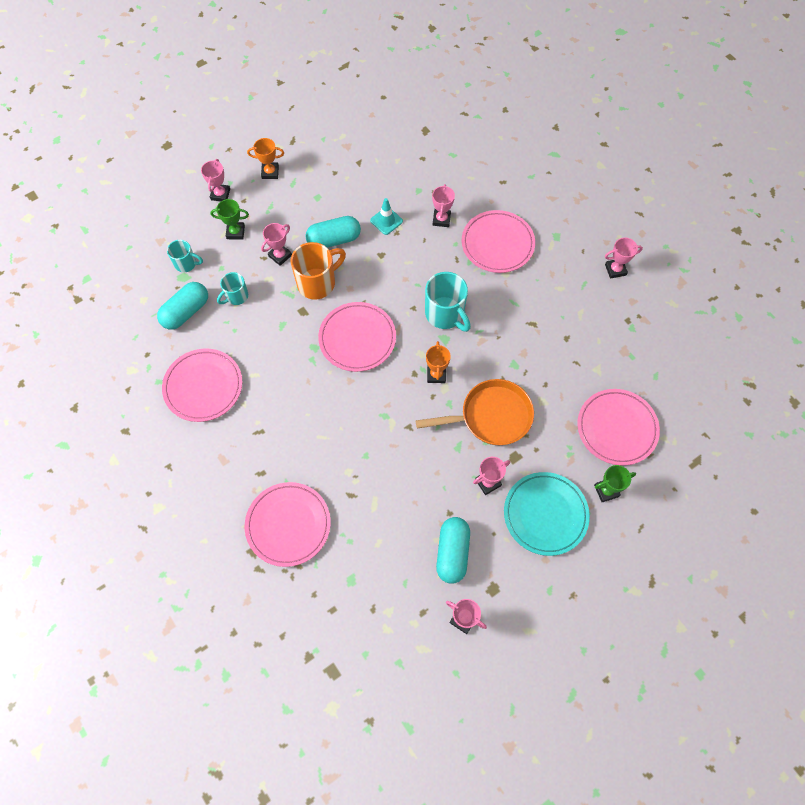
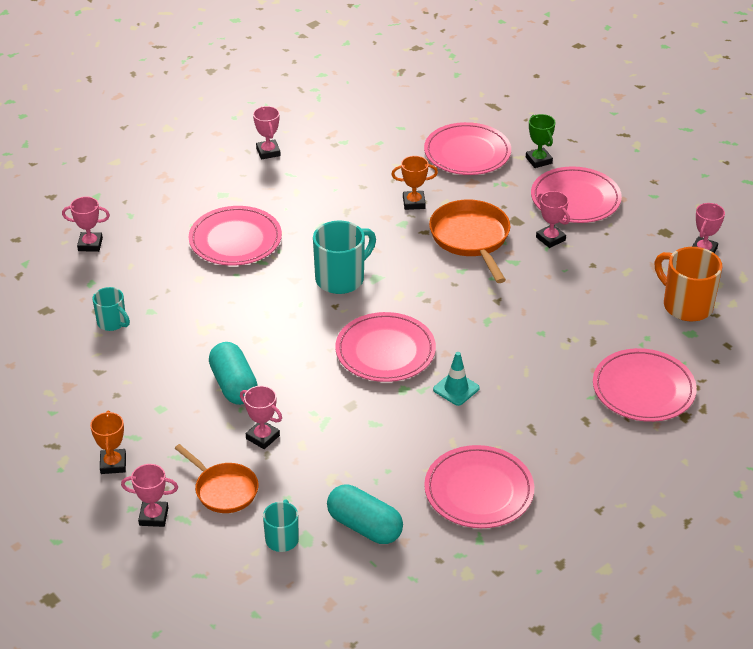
camera: 95 degrees left, 25 degrees down
green trophy [210,199,249,239] -> orange pan [175,444,259,513]
turquoise mug [217,272,248,305] -> turquoise mug moved to [93,287,130,331]
orange mug [291,242,346,300] -> orange mug moved to [654,247,723,322]
turquoise traffic cone [370,198,403,235] -> turquoise traffic cone moved to [433,352,480,406]
orange trophy [426,341,451,383] -> orange trophy moved to [391,156,438,210]
pink trophy [432,184,455,227] -> pink trophy moved to [62,197,110,252]
turquoise capsule [436,517,470,584] -> none
turquoise plate [504,472,590,556] -> pink plate [531,166,622,223]

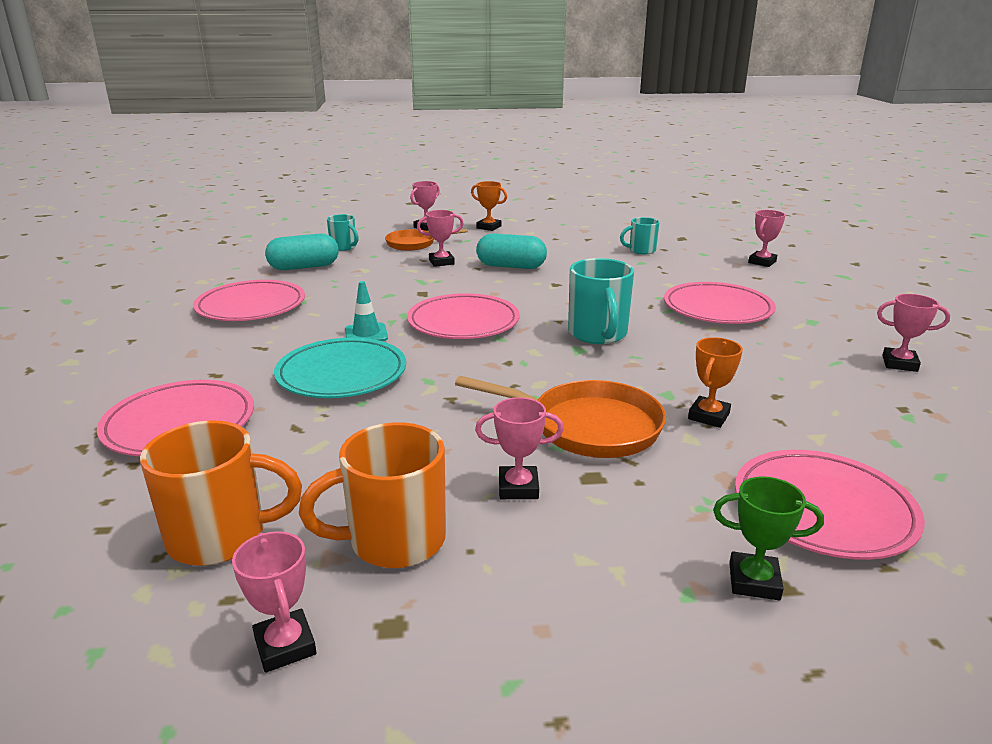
camera: 125 degrees right, 15 degrees down
pink plate [531,166,622,223] -> none
none -> turquoise plate [274,338,406,398]
none -> orange mug [299,422,446,568]

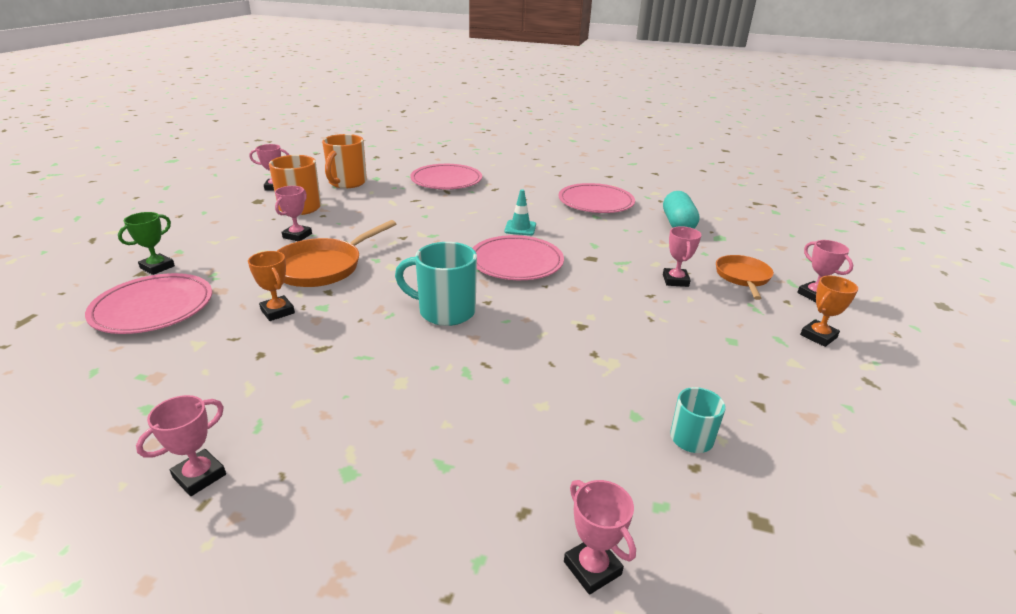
camera: 110 degrees right, 5 degrees up
turquoise plate [274,338,406,398] -> none
turquoise mug [327,214,359,251] -> none
turquoise capsule [476,233,547,269] -> none
pink plate [664,282,776,324] -> none

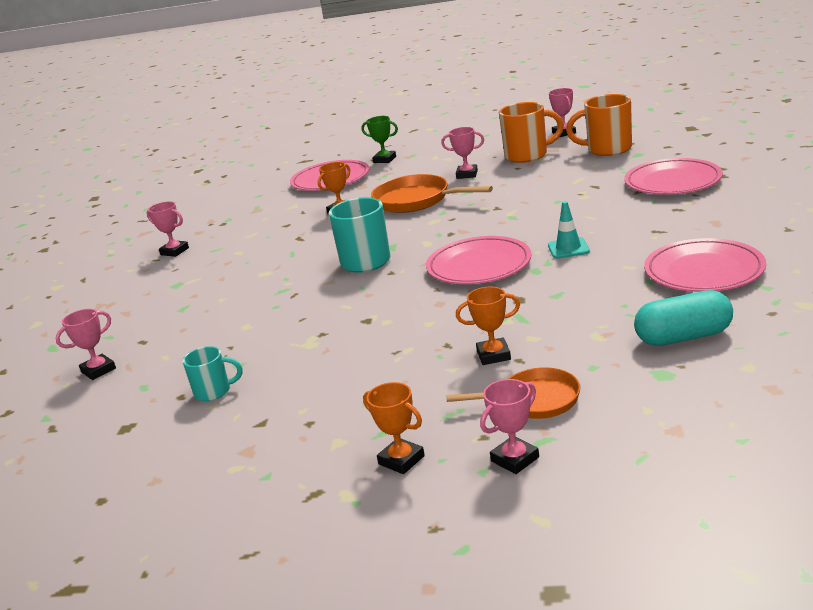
camera: 85 degrees right, 5 degrees down
pink trophy [663,226,701,287] -> orange trophy [456,287,520,365]

